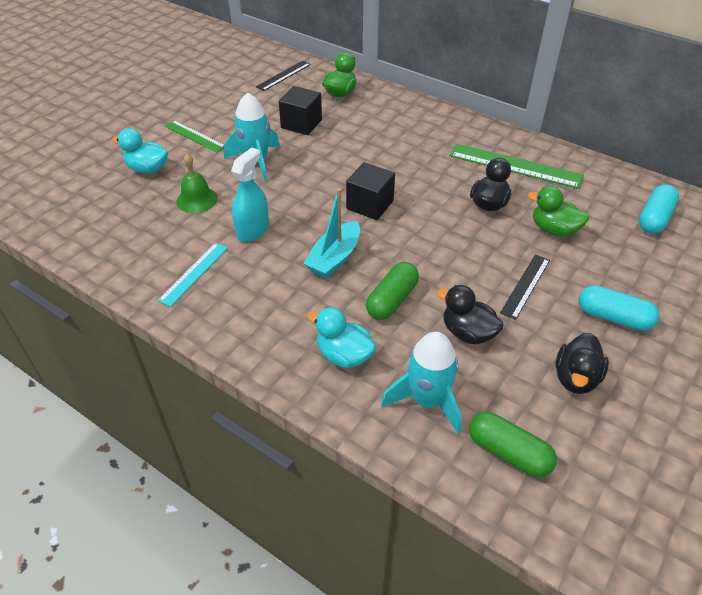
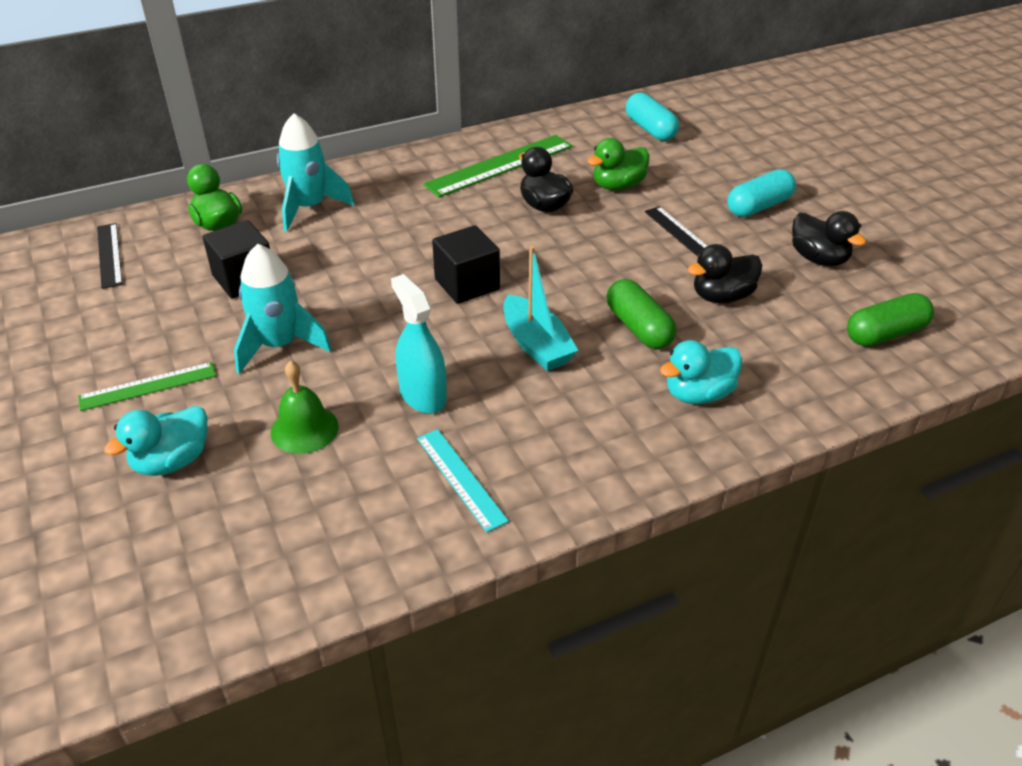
camera: 60 degrees left, 5 degrees down
turquoise rocket [381,332,462,434] -> turquoise rocket moved to [277,113,354,231]

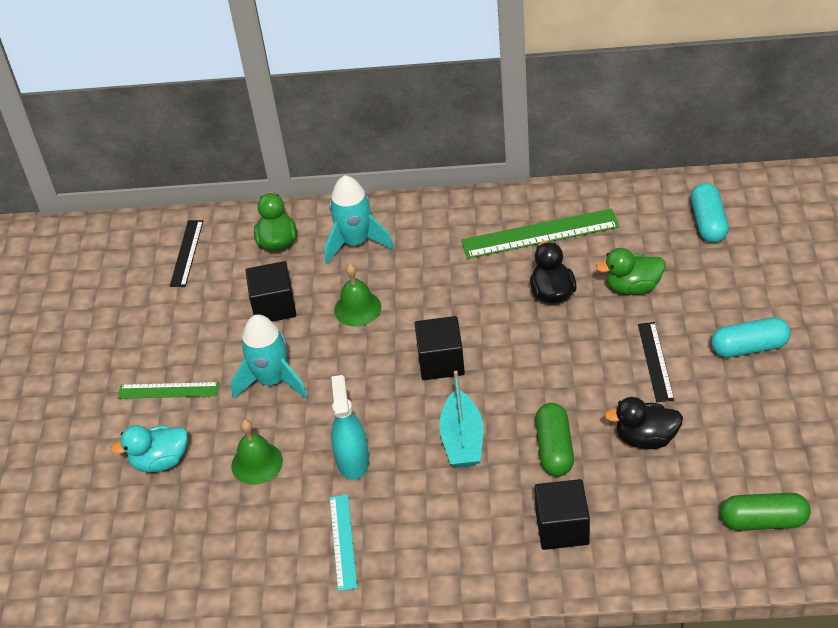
camera: 30 degrees right, 5 degrees up
turquoise duck [660,340,742,404] -> black cube [535,479,590,550]
black duck [792,211,866,266] -> none
none -> green bell [334,264,381,326]

